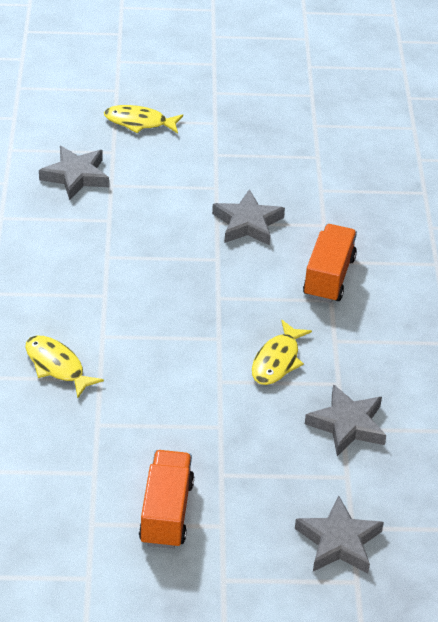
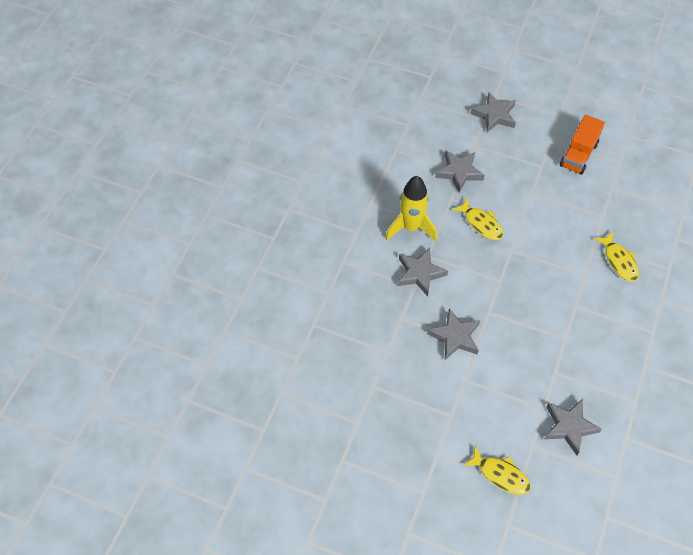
camera: 155 degrees left, 15 degrees up
yellow fish [252,320,312,385] -> yellow fish turned 90 degrees clockwise [452,198,503,240]
orange truck [303,224,357,303] -> grey star [398,248,448,296]
none -> yellow rocket [385,176,437,241]

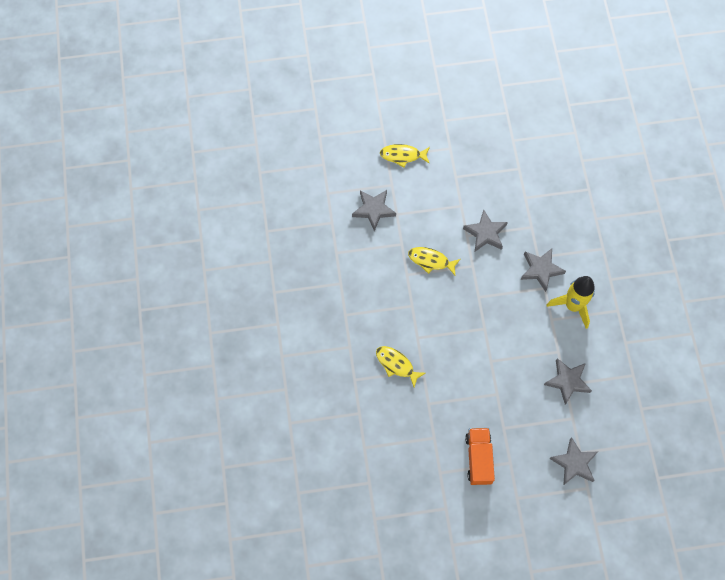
camera: 150 degrees right, 10 degrees up
yellow fish [452,198,503,240] -> yellow fish moved to [408,247,461,275]

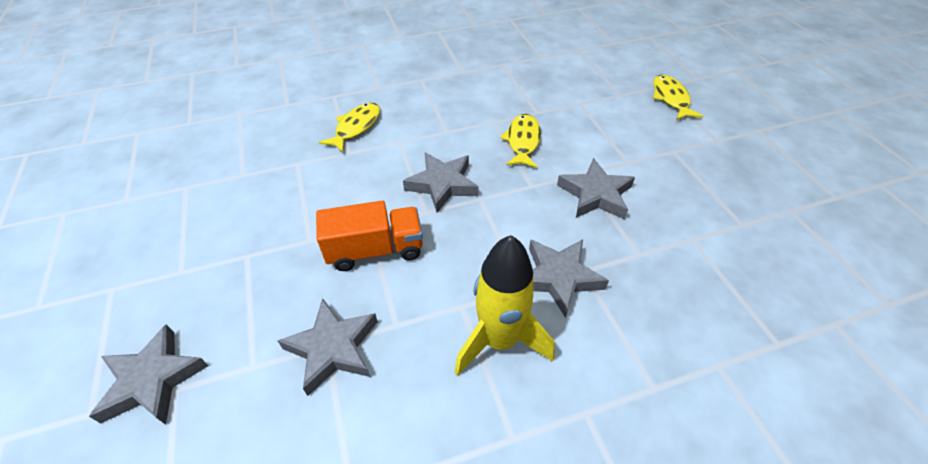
camera: 80 degrees right, 20 degrees down
grey star [352,190,396,231] -> grey star moved to [403,153,479,213]
orange truck [465,428,495,485] -> orange truck moved to [316,201,423,271]

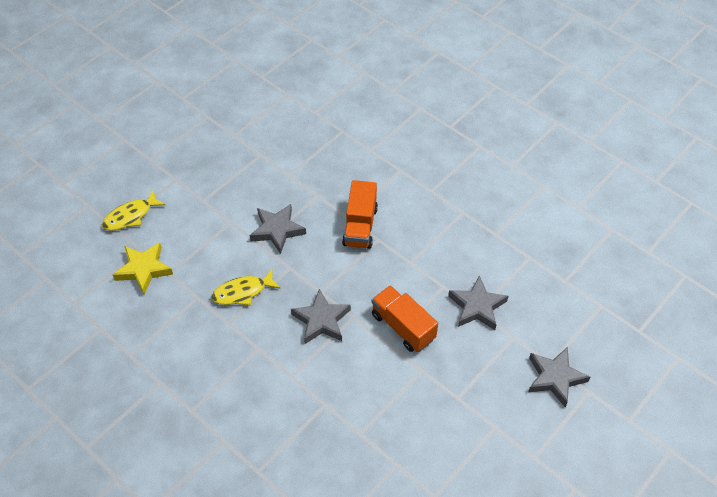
camera: 120 degrees left, 5 degrees up
yellow fish [319,103,380,152] -> none
yellow rocket [455,235,555,376] -> none
grey star [529,239,609,318] -> orange truck [342,180,378,249]
none -> yellow star [113,242,173,294]

